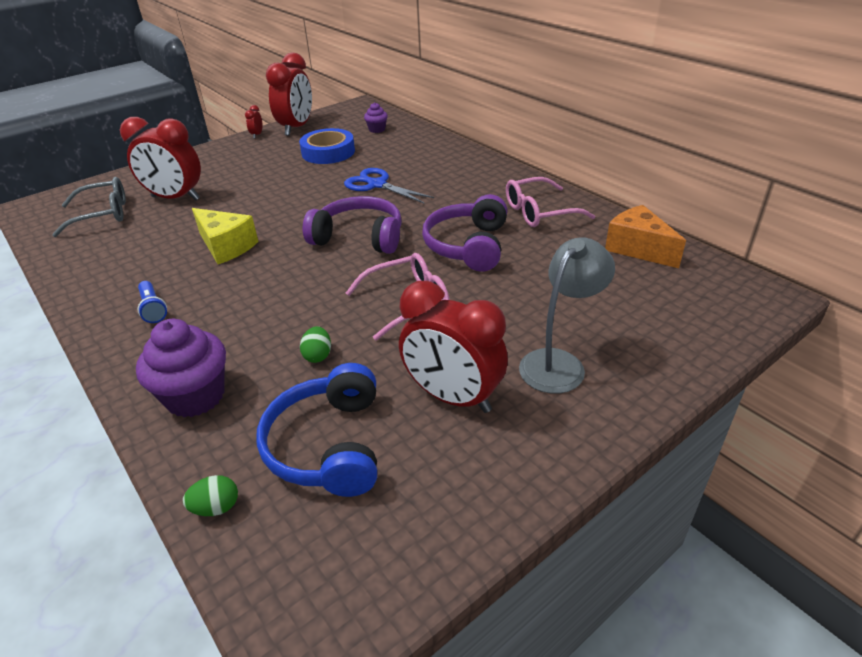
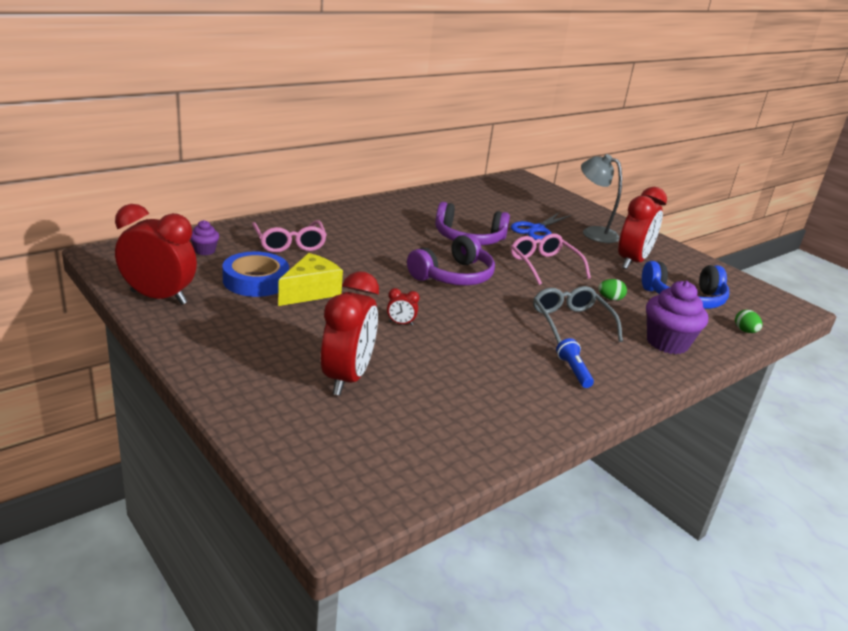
camera: 95 degrees left, 10 degrees down
grey glasses [52,177,126,237] -> grey glasses moved to [533,286,623,344]
blue flashlight [138,281,167,323] -> blue flashlight turned 75 degrees counterclockwise [556,338,594,388]
yellow cheese [192,208,259,264] -> yellow cheese moved to [278,253,343,306]
red clock [245,105,262,138] -> red clock moved to [387,288,419,326]
purple headphones [303,196,402,254] -> purple headphones turned 150 degrees counterclockwise [407,234,495,285]
blue scissors [344,168,434,203] -> blue scissors moved to [511,213,571,240]
pink glasses [506,177,595,227] -> pink glasses moved to [252,220,327,253]
orange cheese [605,205,686,268] -> none

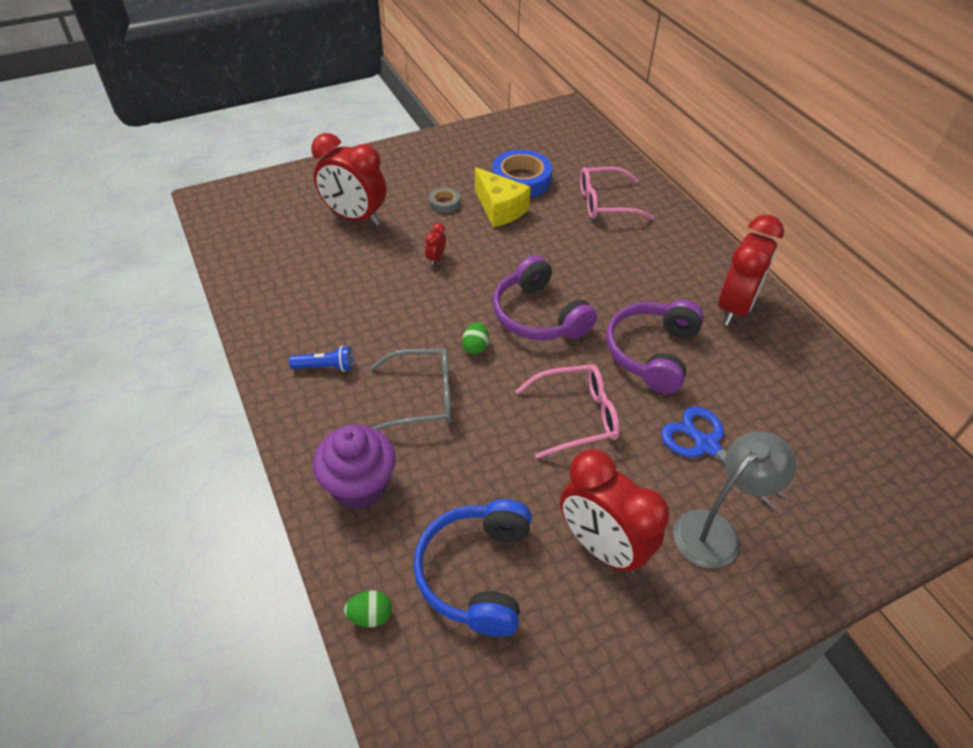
camera: 105 degrees right, 20 degrees up
red clock [115,204,197,305] -> red clock moved to [718,214,784,326]
purple cupcake [191,220,219,255] -> none
green egg [598,279,627,301] -> green egg moved to [462,322,489,355]
none -> grey tape [429,187,460,213]

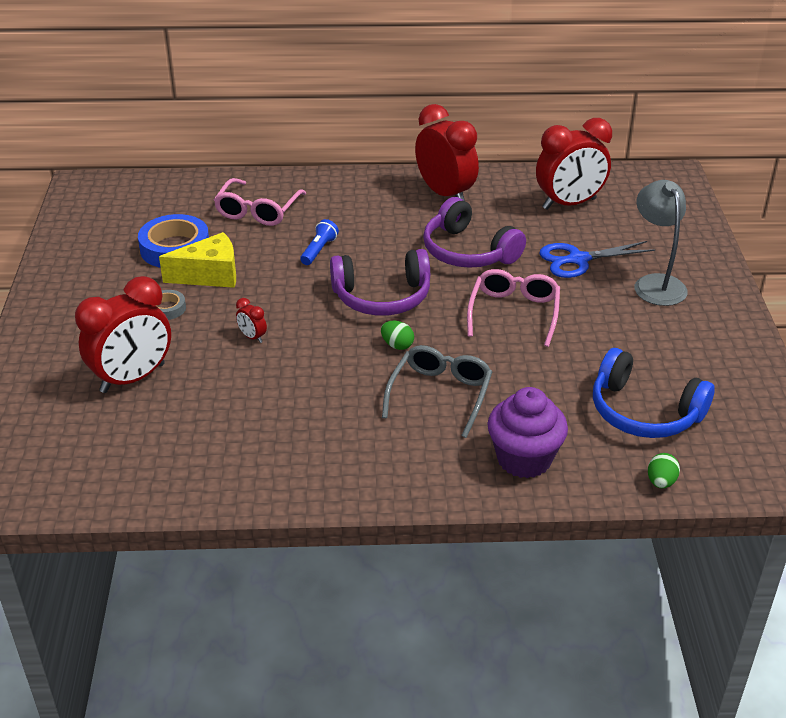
camera: 65 degrees left, 10 degrees down
blue flashlight [289,346,353,372] -> blue flashlight moved to [300,219,339,265]
red clock [560,449,670,574] -> red clock moved to [536,118,612,210]

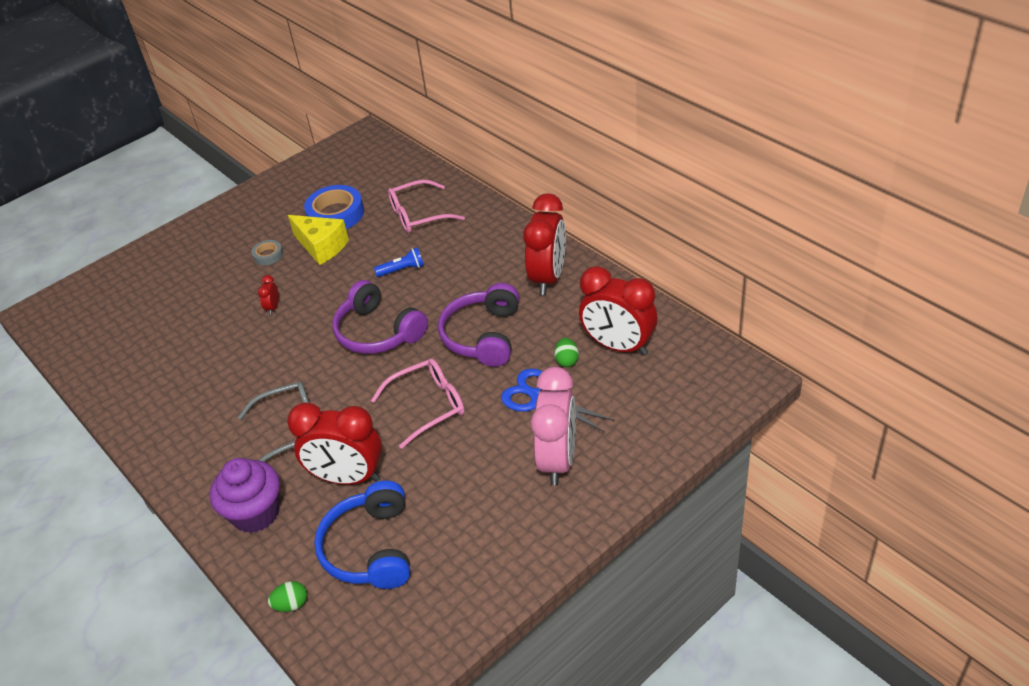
camera: 55 degrees right, 5 degrees up
red clock [75,276,171,393] -> red clock moved to [287,403,382,485]
green egg [381,321,414,350] -> green egg moved to [554,338,579,367]
grey lamp [635,180,688,306] -> pink clock [531,367,576,485]

